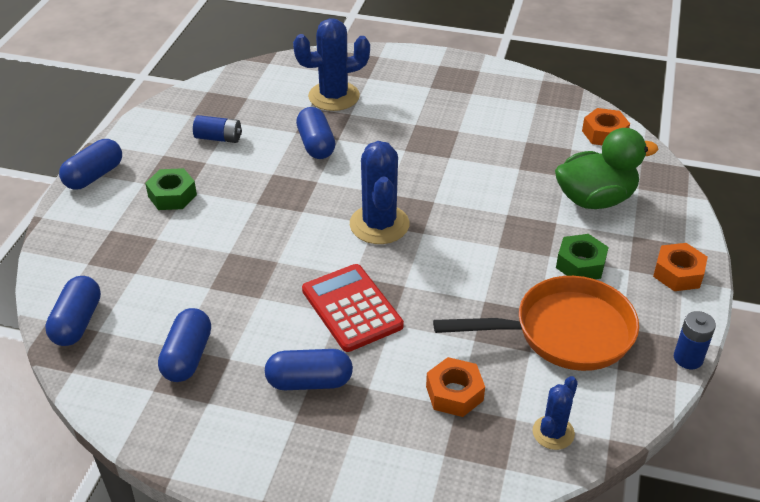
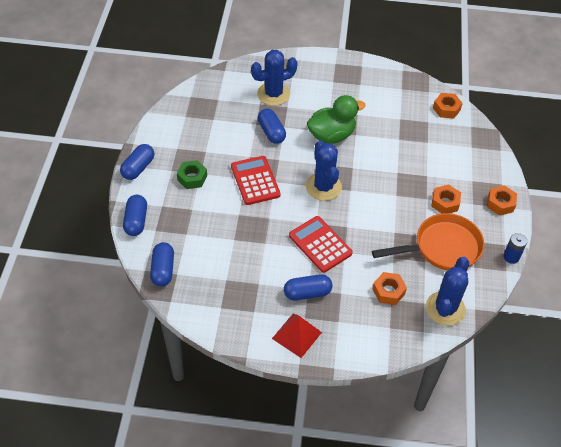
camera: 10 degrees left, 10 degrees up
blue capsule [158,308,211,382] -> blue capsule moved to [123,195,147,236]
blue battery [193,115,242,143] -> none
blue cactus [533,376,578,450] -> blue cactus [426,257,469,326], size x1.76
green duck [555,128,658,209] -> green duck moved to [307,95,366,144]
green nut [556,234,609,279] -> orange nut [431,184,461,213]
none -> red calculator [231,156,281,205]
none -> red pyramid [272,314,322,358]

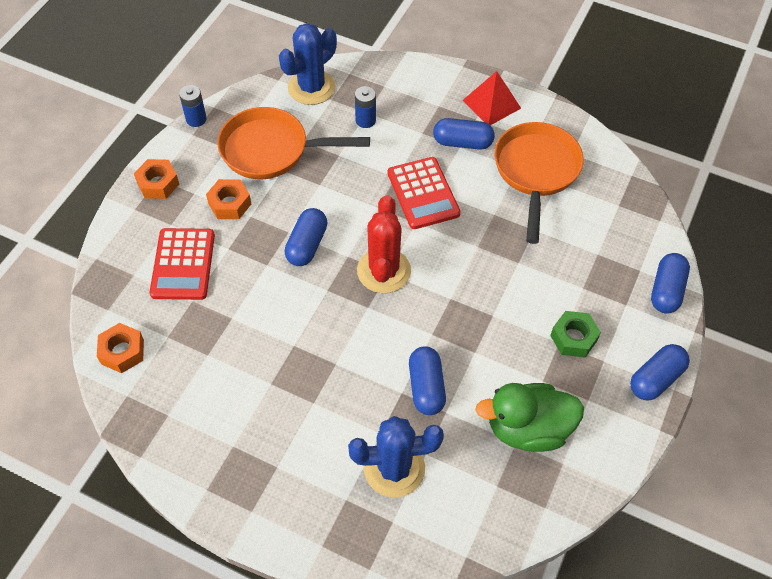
camera: 160 degrees left, 5 degrees up
blue capsule [150,242,174,287] -> blue capsule moved to [285,208,327,266]
red calculator [231,156,281,205] -> red calculator moved to [150,228,215,300]
blue cactus [306,140,342,201] -> red cactus [357,195,411,293]
green duck [307,95,366,144] -> green duck moved to [475,383,584,452]
orange nut [372,272,407,305] -> blue battery [355,86,376,128]
none -> orange pan [494,122,584,244]

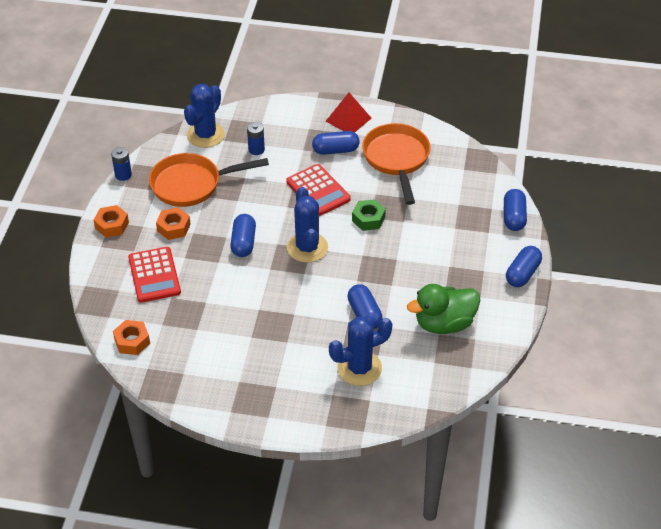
camera: 15 degrees left, 10 degrees down
red cactus [357,195,411,293] -> blue cactus [287,187,328,263]
green nut [550,311,601,358] -> green nut moved to [352,199,386,231]

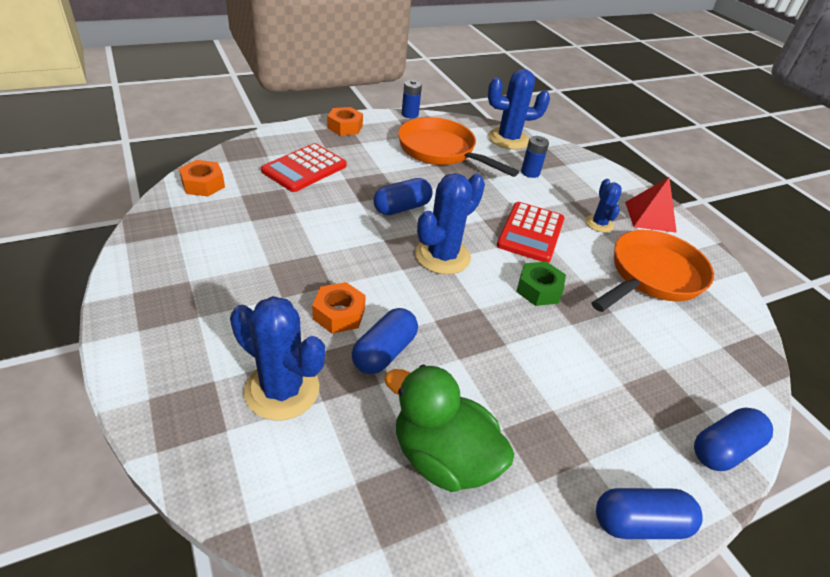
camera: 50 degrees right, 5 degrees down
orange nut [156,207,191,240] -> orange nut moved to [312,282,366,334]
blue capsule [312,131,360,155] -> blue cactus [586,179,622,232]

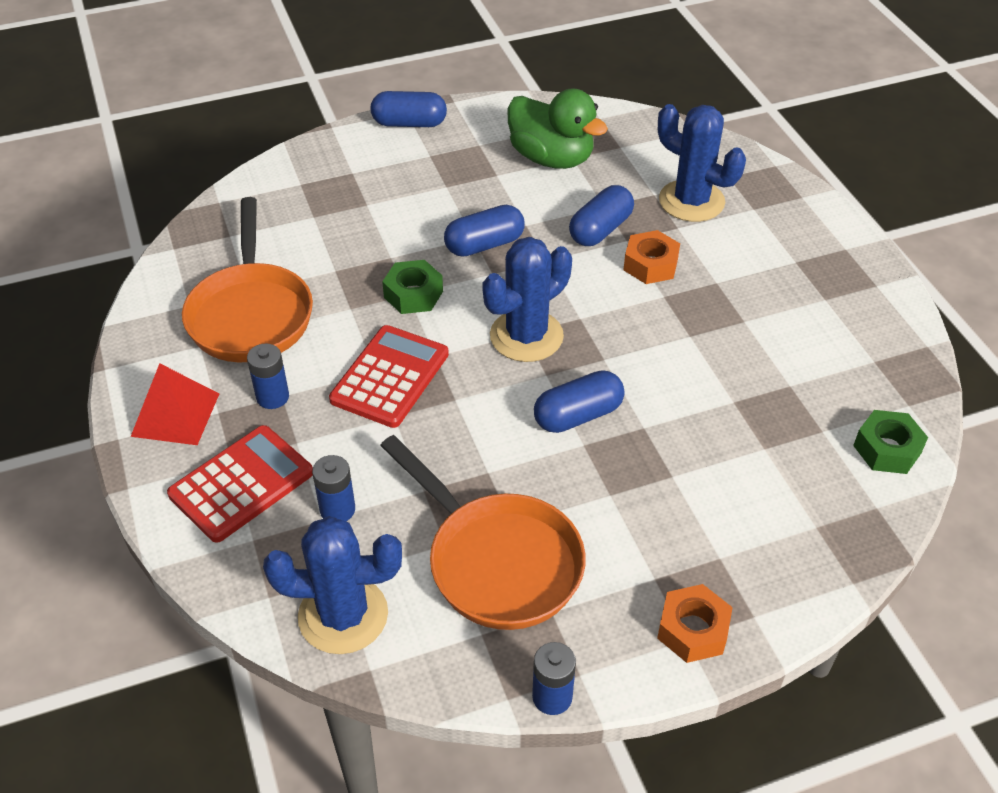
camera: 170 degrees left, 5 degrees up
orange nut [179,160,225,196] -> green nut [853,410,928,474]
red calculator [261,143,347,192] -> red calculator moved to [167,425,313,543]
blue cactus [586,179,622,232] -> blue battery [247,343,289,409]
orange pan [592,230,714,312] -> orange pan turned 60 degrees counterclockwise [182,197,313,362]
blue capsule [694,407,773,471] -> blue capsule moved to [444,205,525,257]

